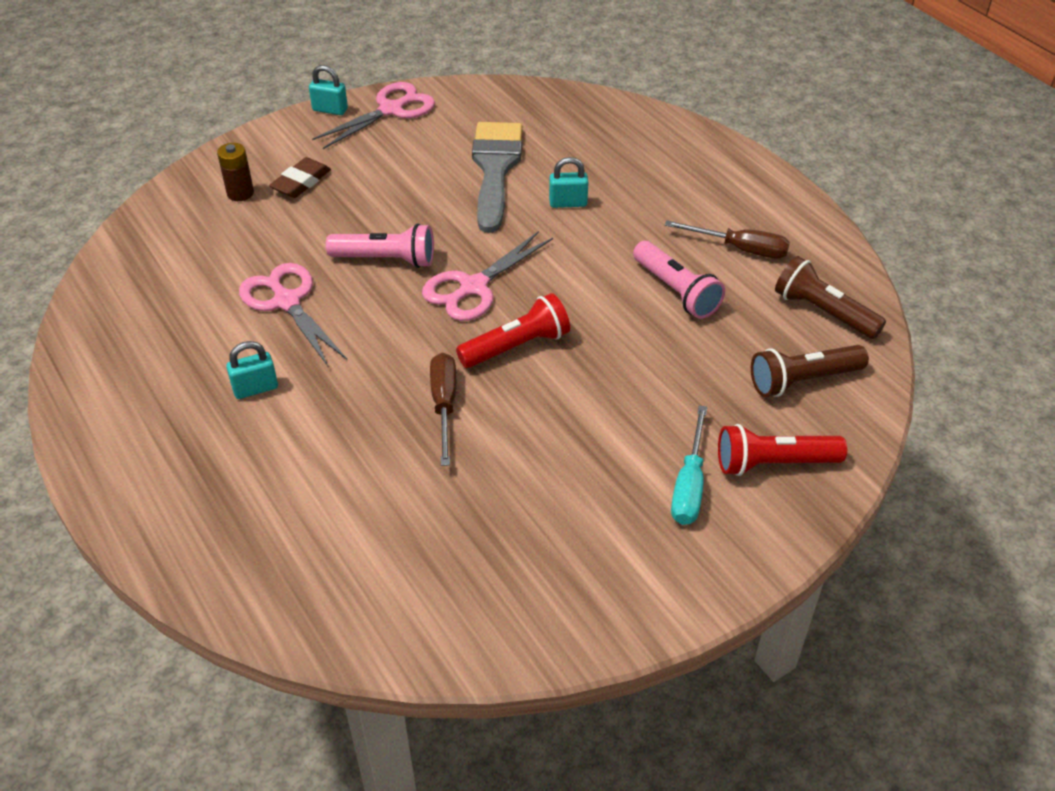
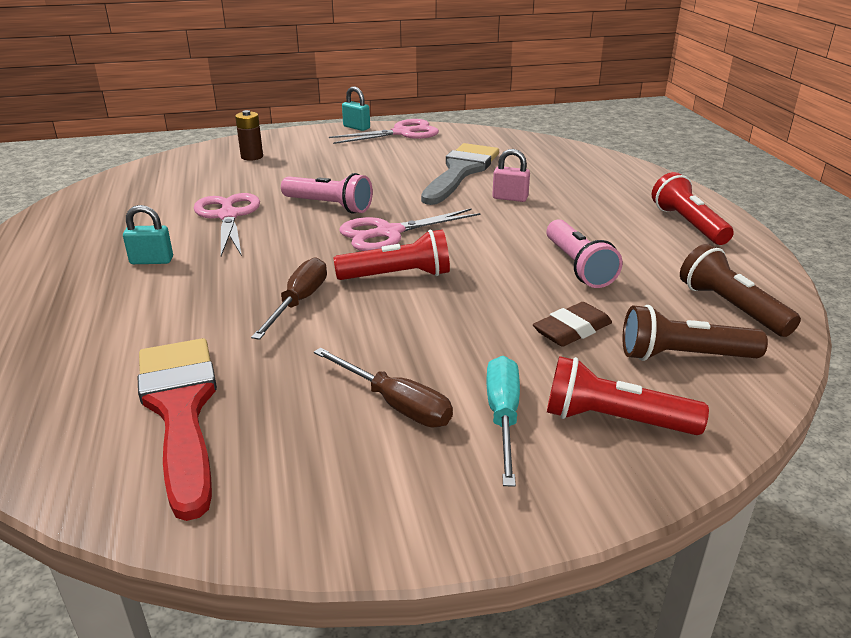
camera: 20 degrees right, 15 degrees down
brown eraser [269,157,331,198] -> brown eraser moved to [533,302,612,347]
turquoise padlock [549,157,588,208] -> pink padlock [492,149,530,202]
brown screwdriver [665,220,790,258] -> brown screwdriver moved to [314,347,453,427]
turquoise screwdriver [671,405,707,525] -> turquoise screwdriver turned 150 degrees clockwise [486,356,520,487]
none -> red brush [138,338,217,521]
none -> red flashlight [652,172,734,245]

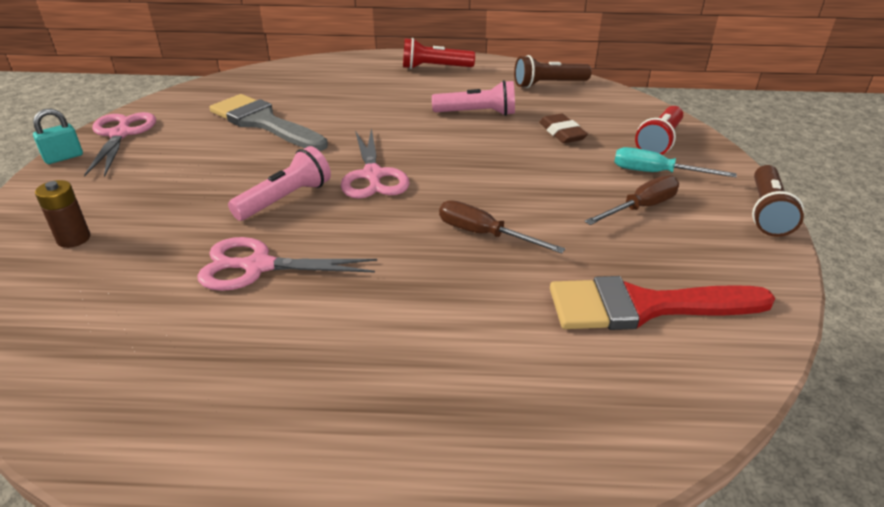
camera: 75 degrees left, 5 degrees up
turquoise padlock [123,205,173,264] -> none
red flashlight [334,229,450,280] -> none
pink padlock [492,149,530,202] -> none
brown flashlight [622,305,768,361] -> brown flashlight moved to [752,165,804,237]

